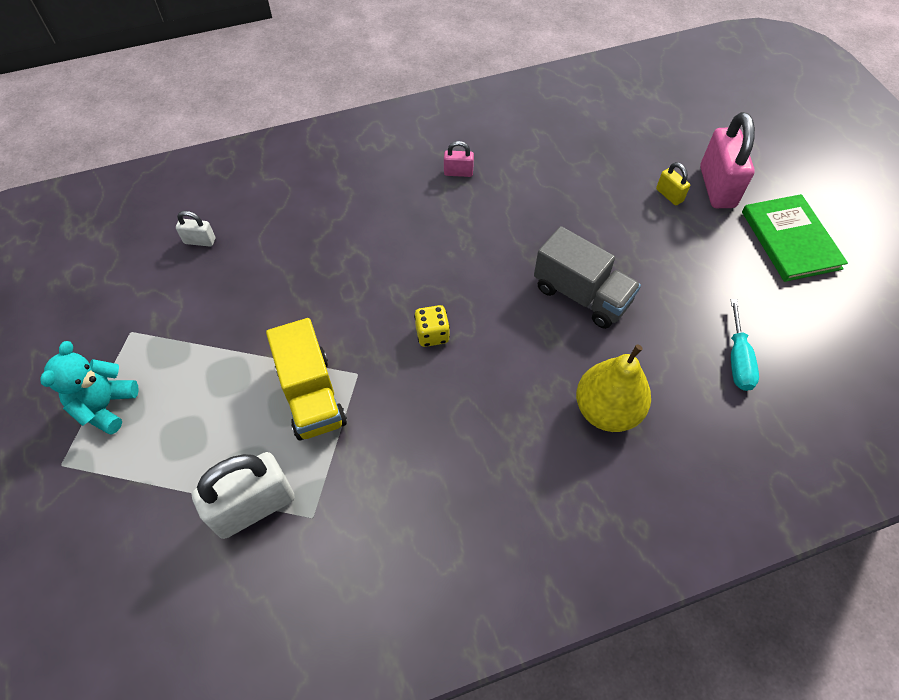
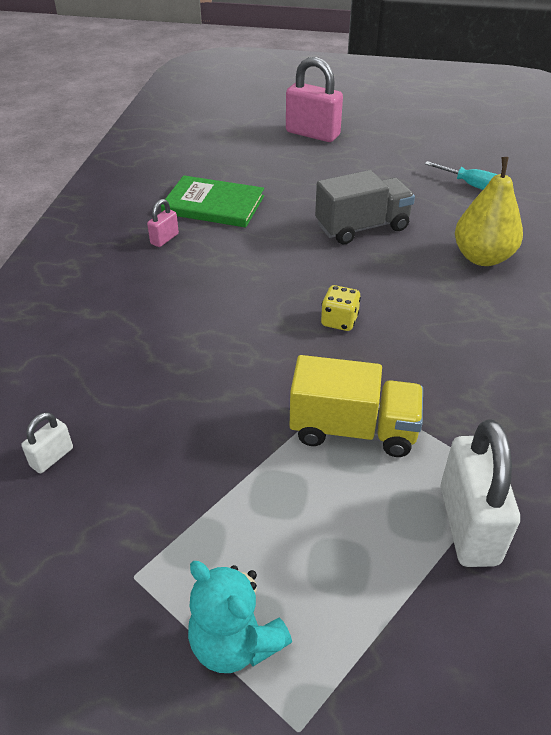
camera: 60 degrees left, 15 degrees down
yellow padlock [656,162,690,206] -> none
green book [742,194,848,282] -> green book moved to [161,175,264,228]

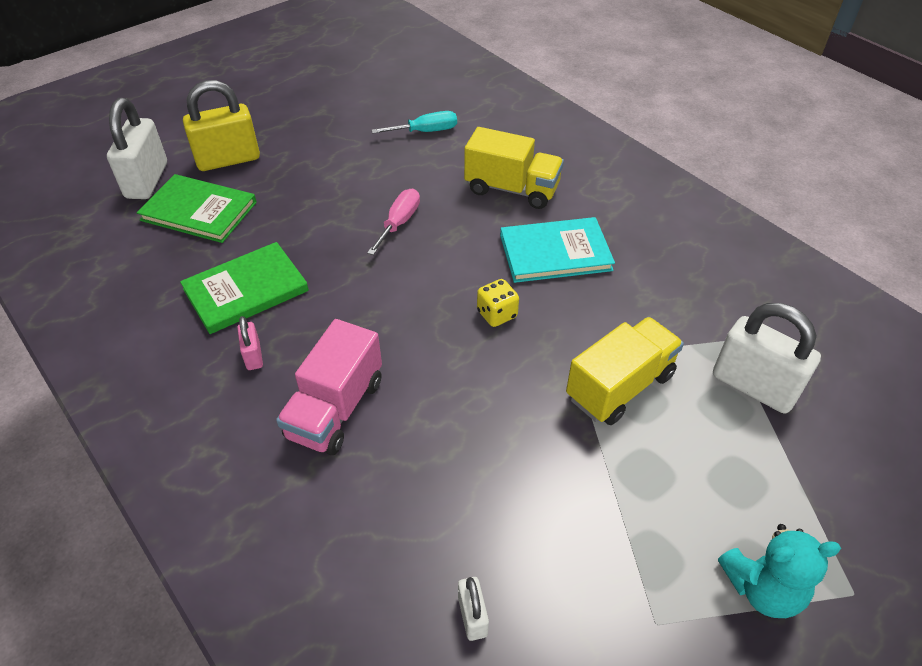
camera: 50 degrees left, 5 degrees up
pink padlock [286,57,343,142] -> yellow padlock [183,80,260,171]
grey truck [315,170,415,244] -> pink screwdriver [367,189,420,255]
yellow pear [455,157,523,266] -> yellow truck [464,127,564,209]
none -> white padlock [107,98,167,199]
none -> green book [137,174,257,243]
none -> pink truck [276,319,382,455]
none -> turquoise book [500,217,615,283]

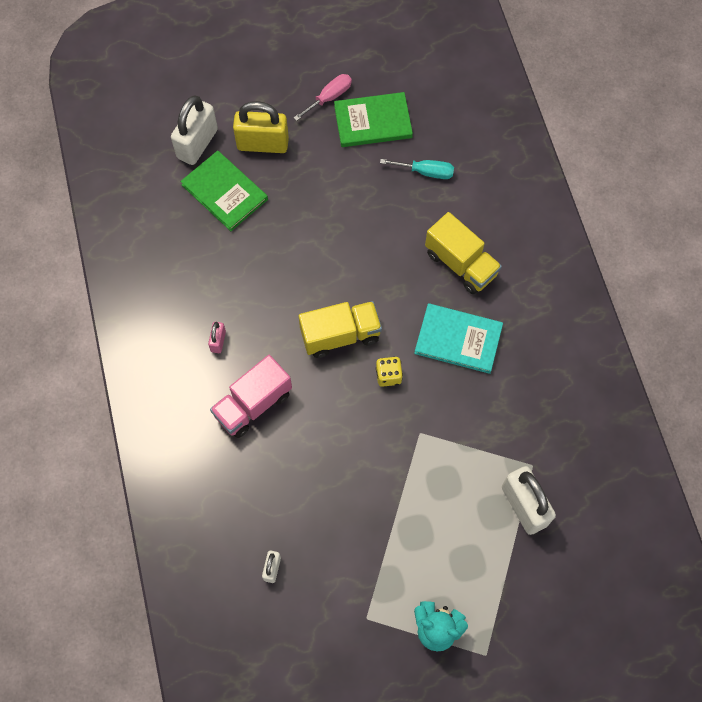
camera: 25 degrees right, 20 degrees up
green book [180,242,309,334] -> green book moved to [334,92,413,147]
pink screwdriver [367,189,420,255] -> pink screwdriver moved to [294,74,352,121]
yellow truck [566,317,684,425] -> yellow truck moved to [299,301,382,358]

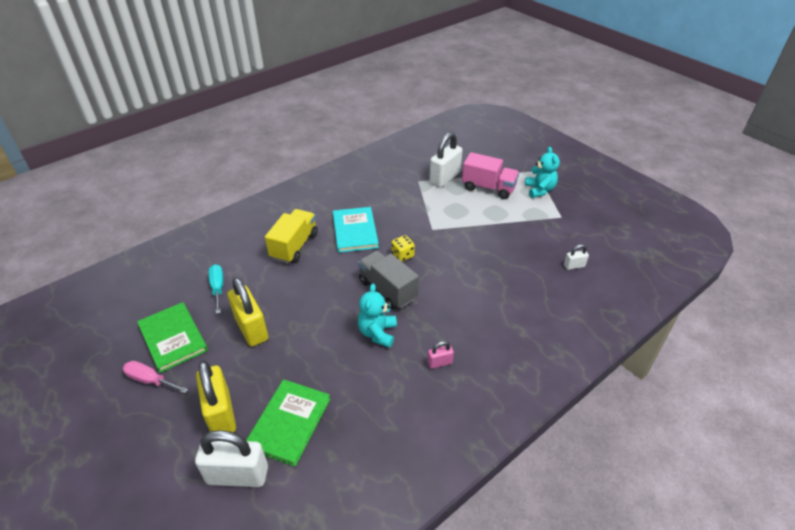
camera: 115 degrees left, 25 degrees down
pink truck [210,355,292,438] -> pink truck moved to [462,152,519,199]
yellow truck [299,301,382,358] -> grey truck [358,251,419,310]
none -> yellow padlock [227,277,268,347]
none -> turquoise teddy bear [358,284,397,348]

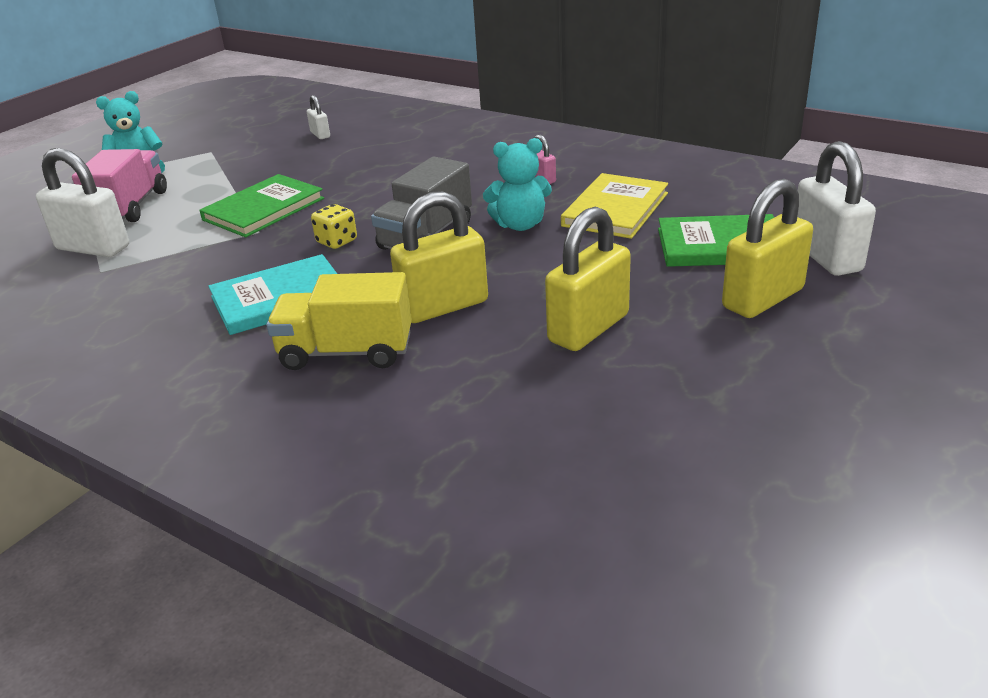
camera: 105 degrees left, 10 degrees down
pink screwdriver [123,361,189,394] -> none
green book [137,302,208,373] -> green book moved to [199,174,324,237]
turquoise screwdriver [209,264,223,314] -> none
none -> yellow padlock [390,191,488,323]
none -> yellow book [561,173,668,239]

